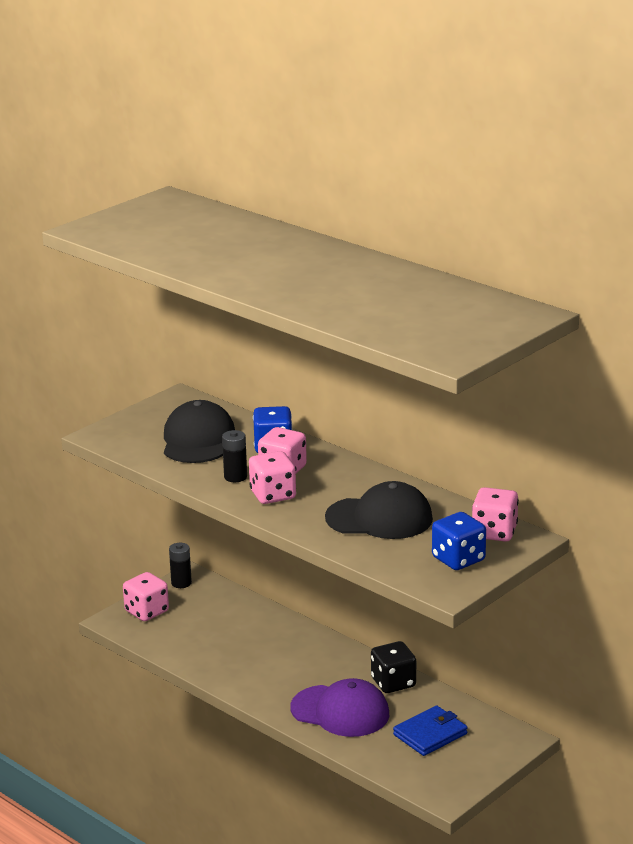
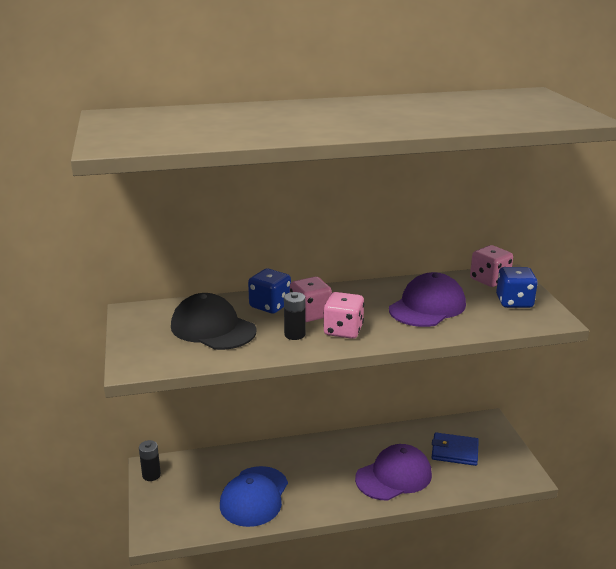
camera: 55 degrees left, 0 degrees up
pink dice [123,572,169,621] -> none
black cap [325,481,433,539] -> purple cap [389,272,466,327]
black dice [371,641,416,693] -> none
blue wallet [393,705,468,756] -> blue wallet turned 75 degrees counterclockwise [432,433,479,466]
none -> blue cap [220,466,288,527]

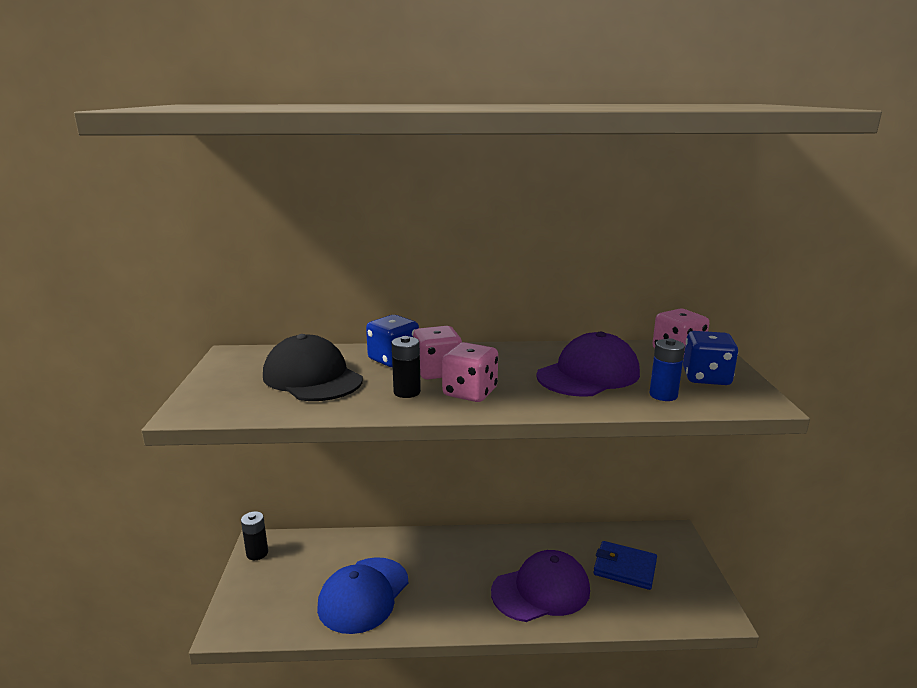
camera: 10 degrees right, 5 degrees down
none -> blue battery [649,338,685,401]

